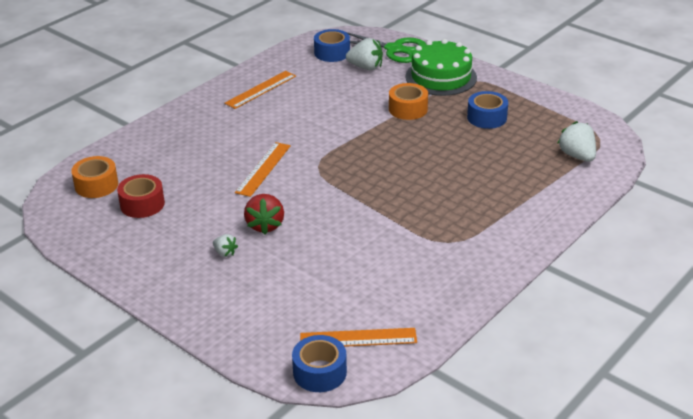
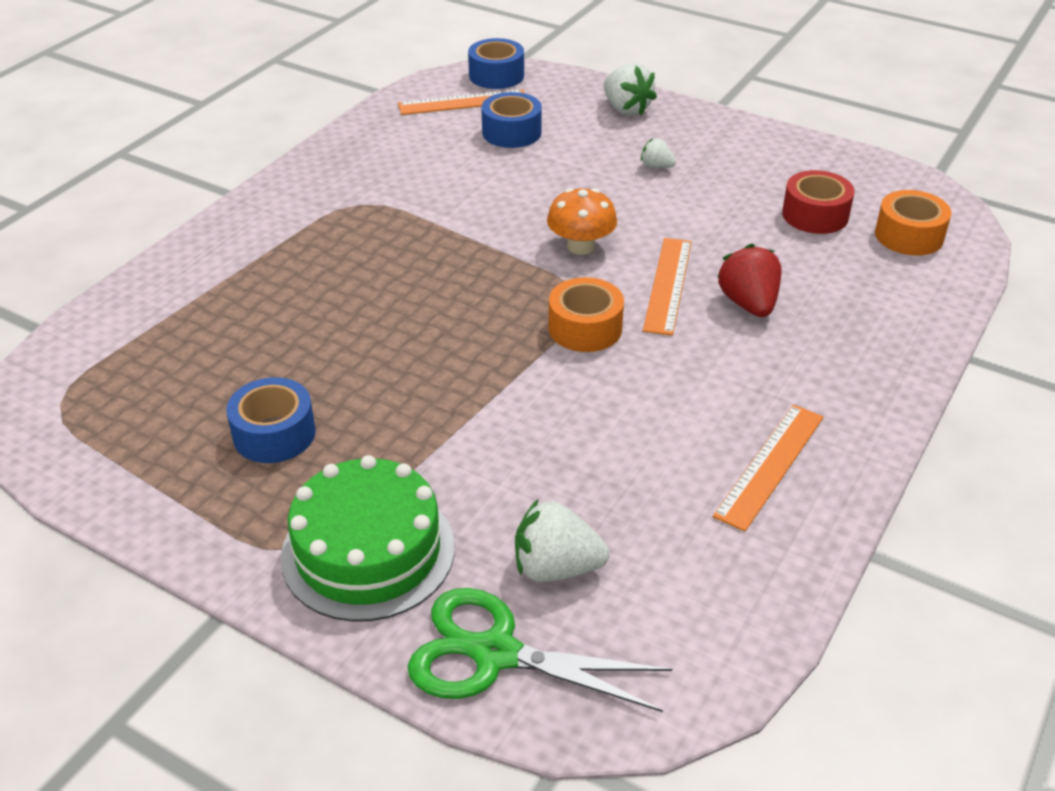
camera: 170 degrees right, 5 degrees up
red strawberry [244,194,284,235] -> red strawberry moved to [718,244,782,317]
blue tape [314,29,350,62] -> blue tape moved to [481,92,542,148]
orange tape [389,83,428,120] -> orange tape moved to [548,277,624,352]
white strawberry [557,121,596,162] -> white strawberry moved to [604,63,657,116]
none -> orange mushroom [547,188,617,255]

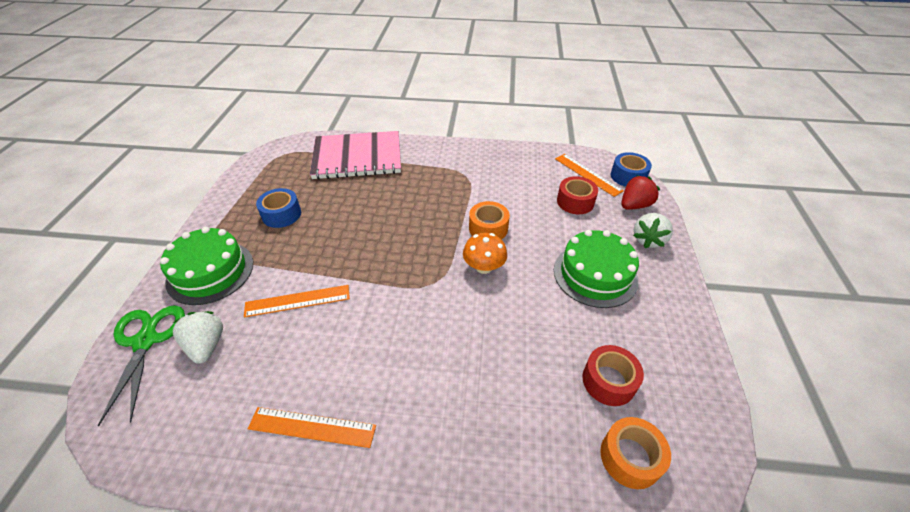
camera: 65 degrees right, 5 degrees up
blue tape [481,92,542,148] -> red tape [557,176,598,214]
orange tape [548,277,624,352] -> orange tape moved to [469,201,510,239]
white strawberry [641,138,676,168] -> green cake [554,230,639,308]
orange ruler [643,238,692,336] -> orange ruler moved to [244,285,350,317]
red strawberry [718,244,782,317] -> red strawberry moved to [621,175,660,210]
none -> pink notebook [310,131,401,179]

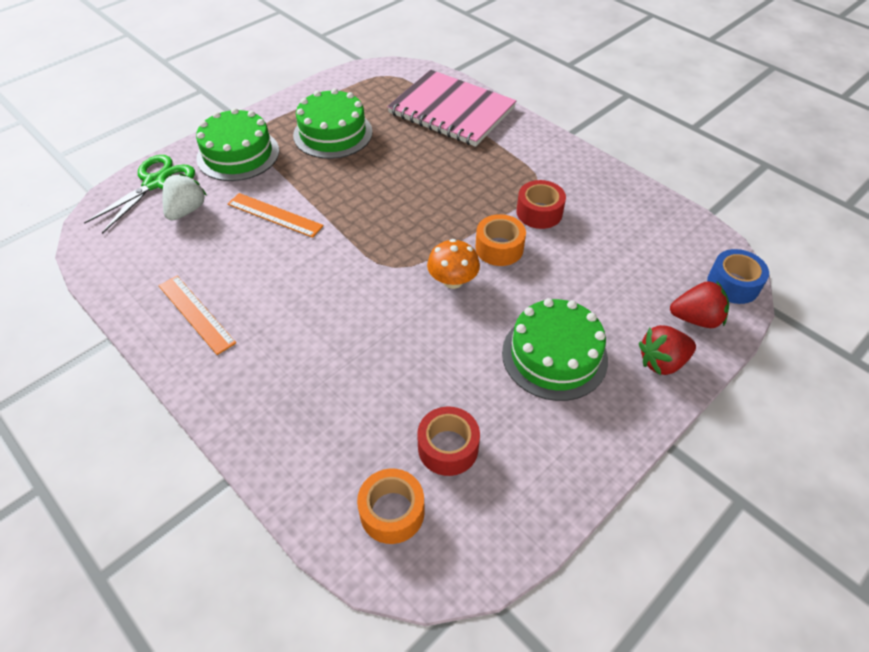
camera: 40 degrees right, 5 degrees up
blue tape [256,188,301,228] -> green cake [293,88,373,159]
orange ruler [555,154,624,197] -> none
red tape [557,176,598,214] -> red tape moved to [516,180,566,229]
white strawberry [633,213,673,248] -> red strawberry [639,325,696,375]

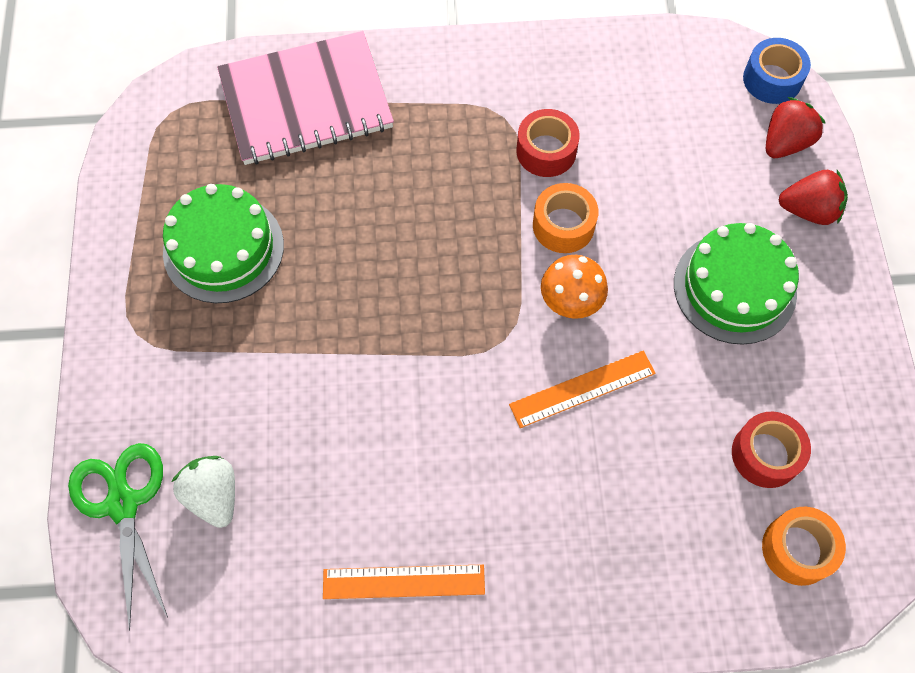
camera: 50 degrees left, 15 degrees up
green cake [196,108,279,181] -> none
orange ruler [228,193,324,238] -> orange ruler moved to [509,350,656,428]
red strawberry [639,325,696,375] -> red strawberry turned 105 degrees counterclockwise [779,170,848,225]

